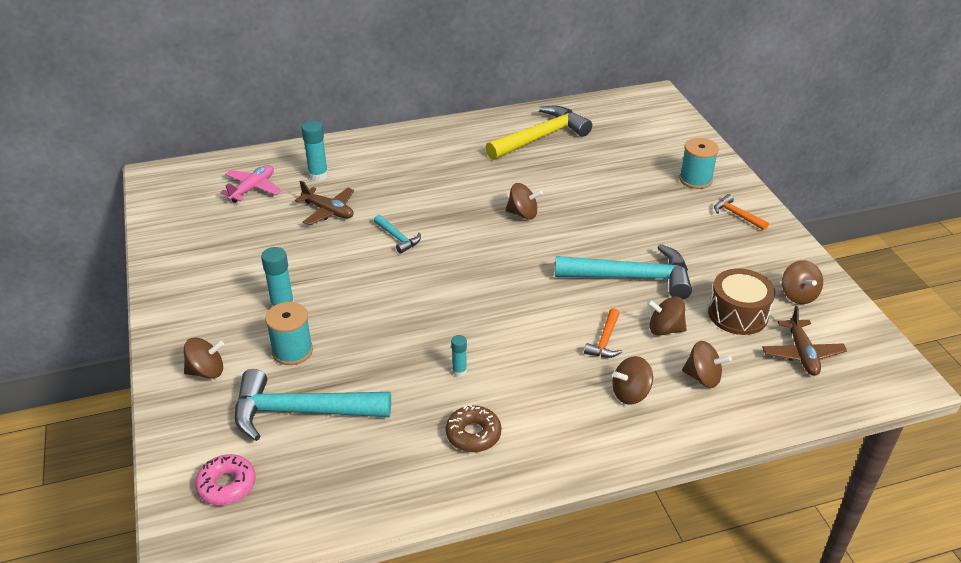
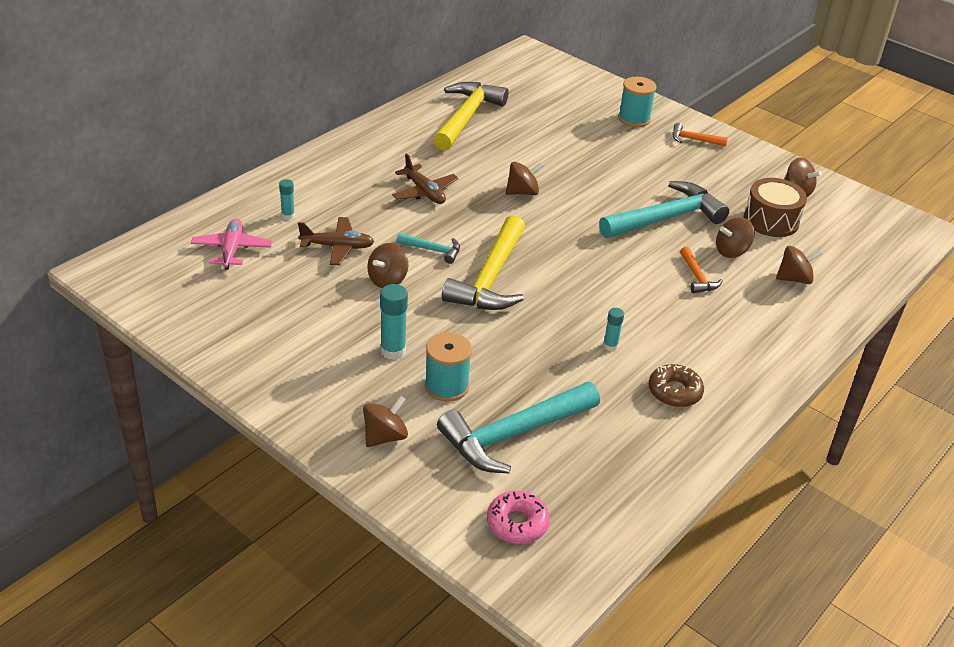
camera: 35 degrees left, 0 degrees up
turquoise glue stick [302,121,328,181] -> turquoise glue stick [279,179,295,220], size x0.59
brown spinning top [612,356,653,405] -> brown spinning top moved to [367,243,408,288]
brown plane [762,306,847,376] -> brown plane moved to [392,153,459,204]
none -> yellow hammer [442,215,525,310]

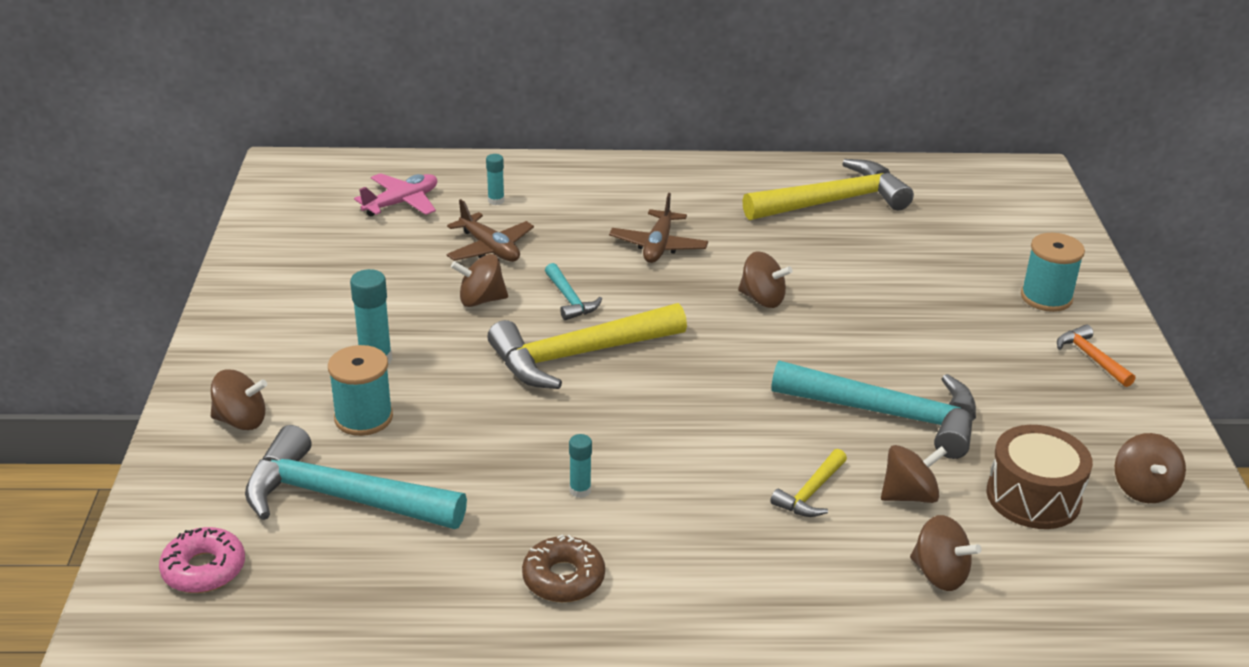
camera: 50 degrees right, 5 degrees down
orange hammer [680,247,723,293] -> yellow hammer [770,449,847,517]
brown spinning top [716,217,755,258] -> brown spinning top turned 135 degrees clockwise [881,445,947,503]

